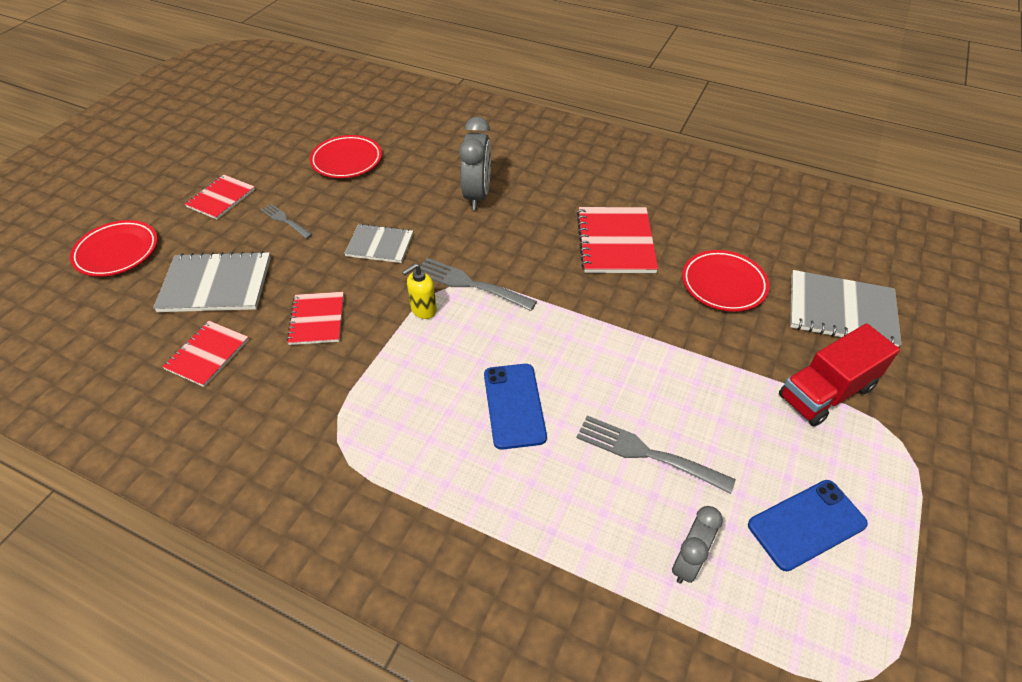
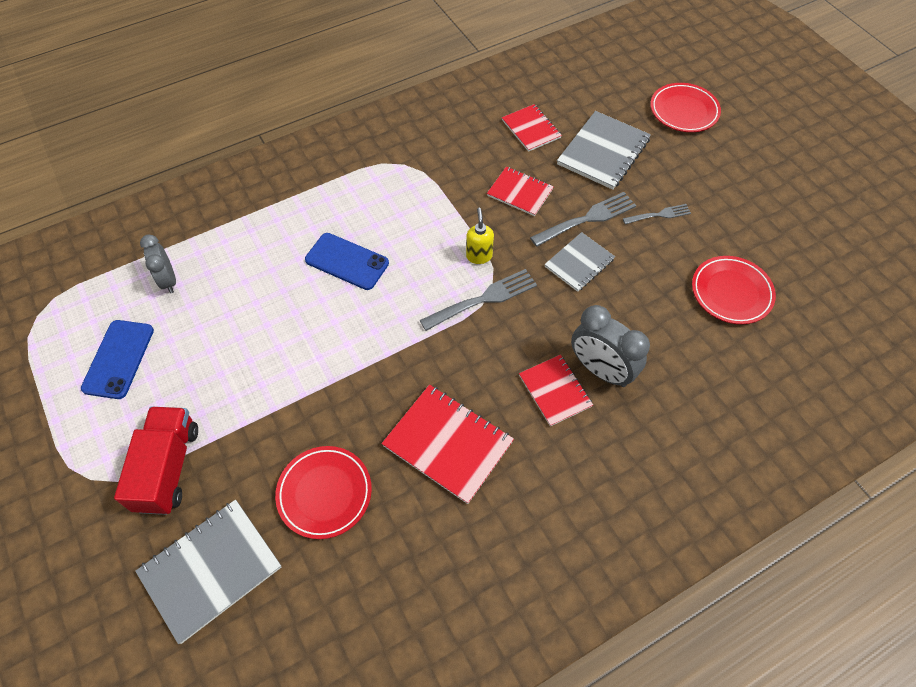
camera: 125 degrees right, 10 degrees up
red notebook [185,175,255,219] -> red notebook moved to [519,355,593,426]
grey fork [576,416,736,494] -> grey fork moved to [530,192,636,247]

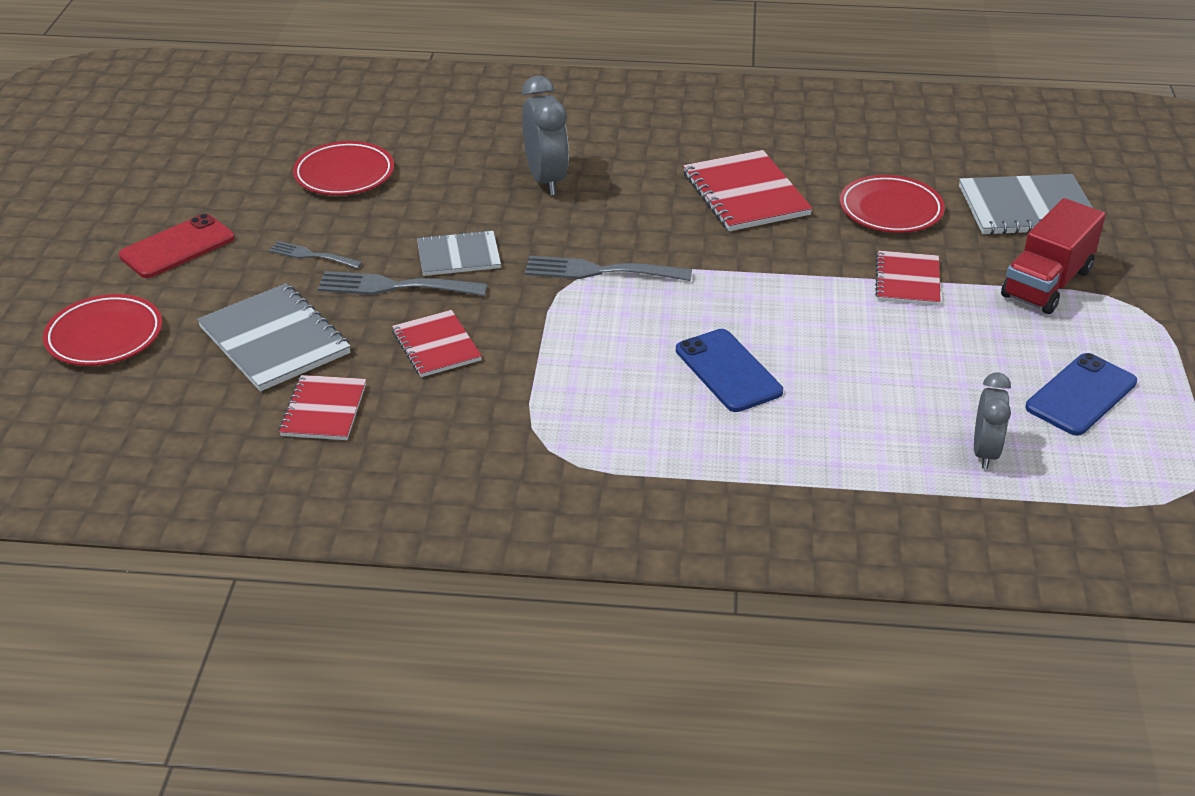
camera: 145 degrees left, 20 degrees down
yellow soap dispenser [466,208,494,264] -> none
red notebook [519,355,593,426] -> red notebook moved to [875,251,941,306]
grey notebook [557,111,651,190] -> grey notebook turned 75 degrees clockwise [197,283,351,392]
none -> red phone [119,214,235,278]

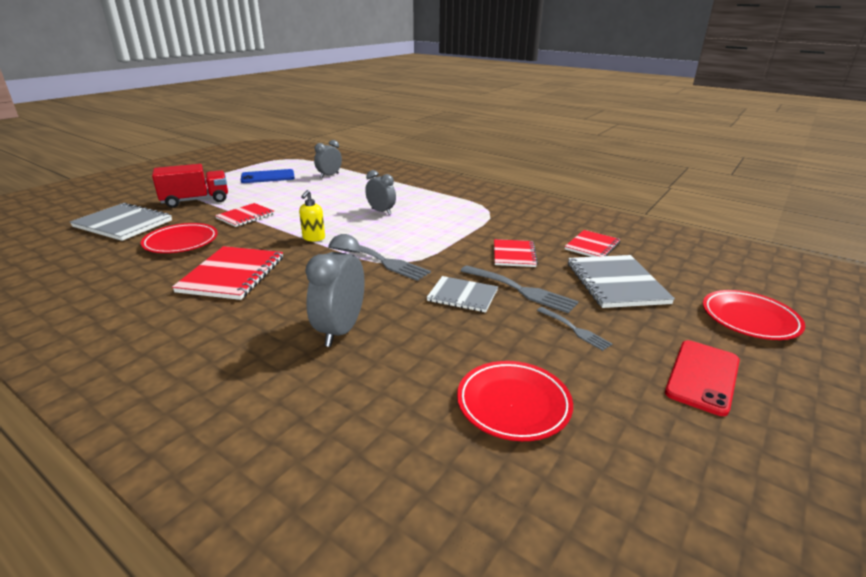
camera: 150 degrees left, 10 degrees down
red phone [119,214,235,278] -> red phone turned 45 degrees counterclockwise [665,340,740,416]
blue phone [676,329,783,412] -> grey clock [365,170,396,215]
none -> yellow soap dispenser [299,190,325,242]

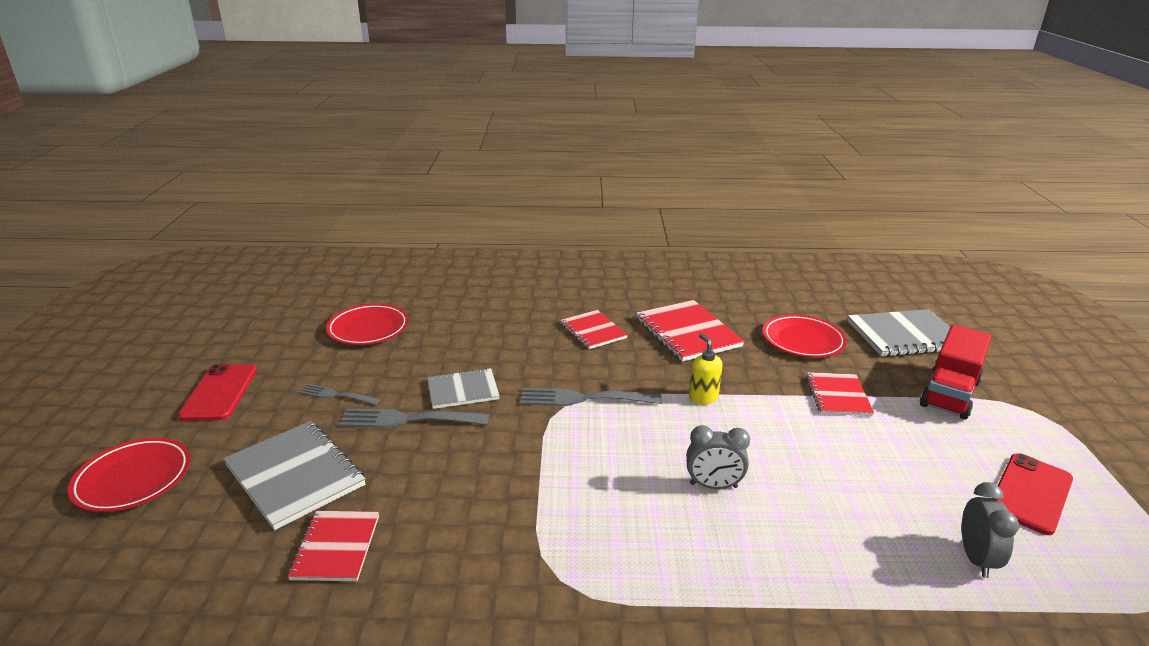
camera: 145 degrees right, 0 degrees up
blue phone [241,169,295,183] -> red phone [995,453,1073,535]
grey clock [305,234,364,347] -> none
red notebook [494,239,538,267] -> red notebook moved to [560,310,628,349]

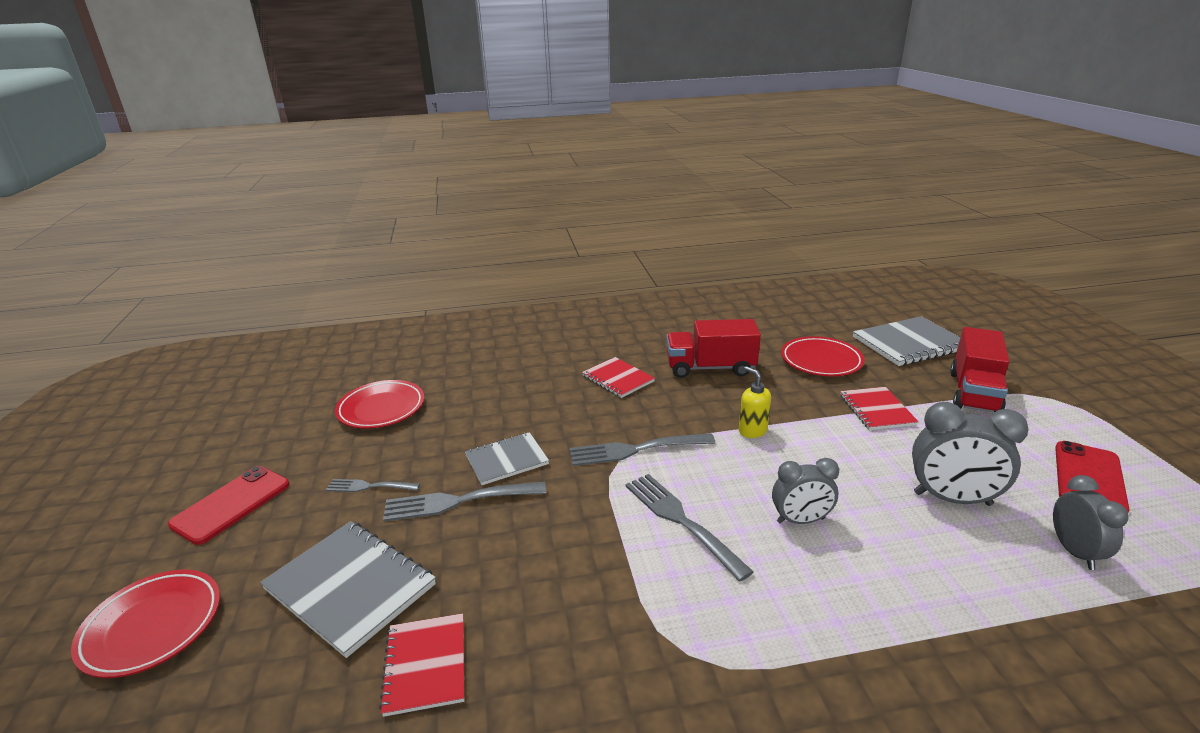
camera: 10 degrees left, 0 degrees up
red phone [178,364,257,421] -> red phone turned 45 degrees clockwise [168,466,289,545]
red notebook [636,300,745,362] -> red truck [667,319,761,378]
none -> grey fork [625,474,754,582]
none -> grey clock [912,402,1029,506]

